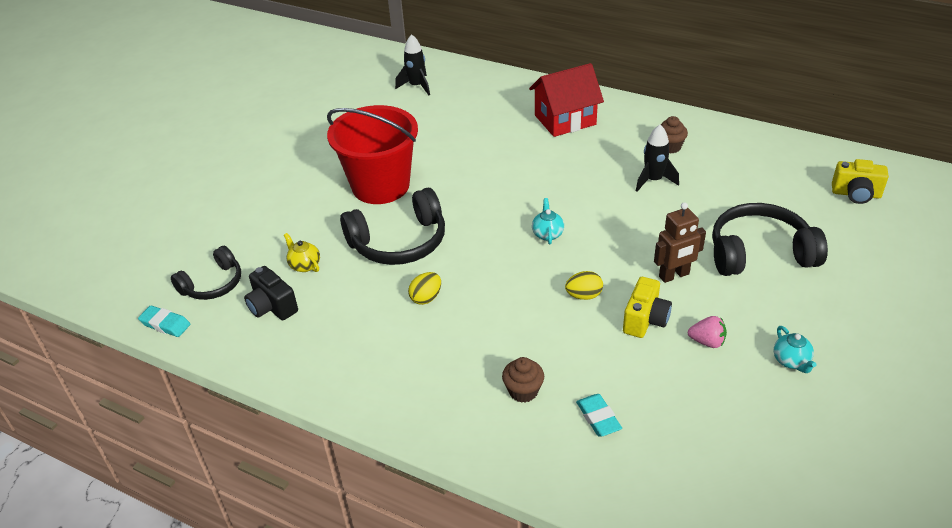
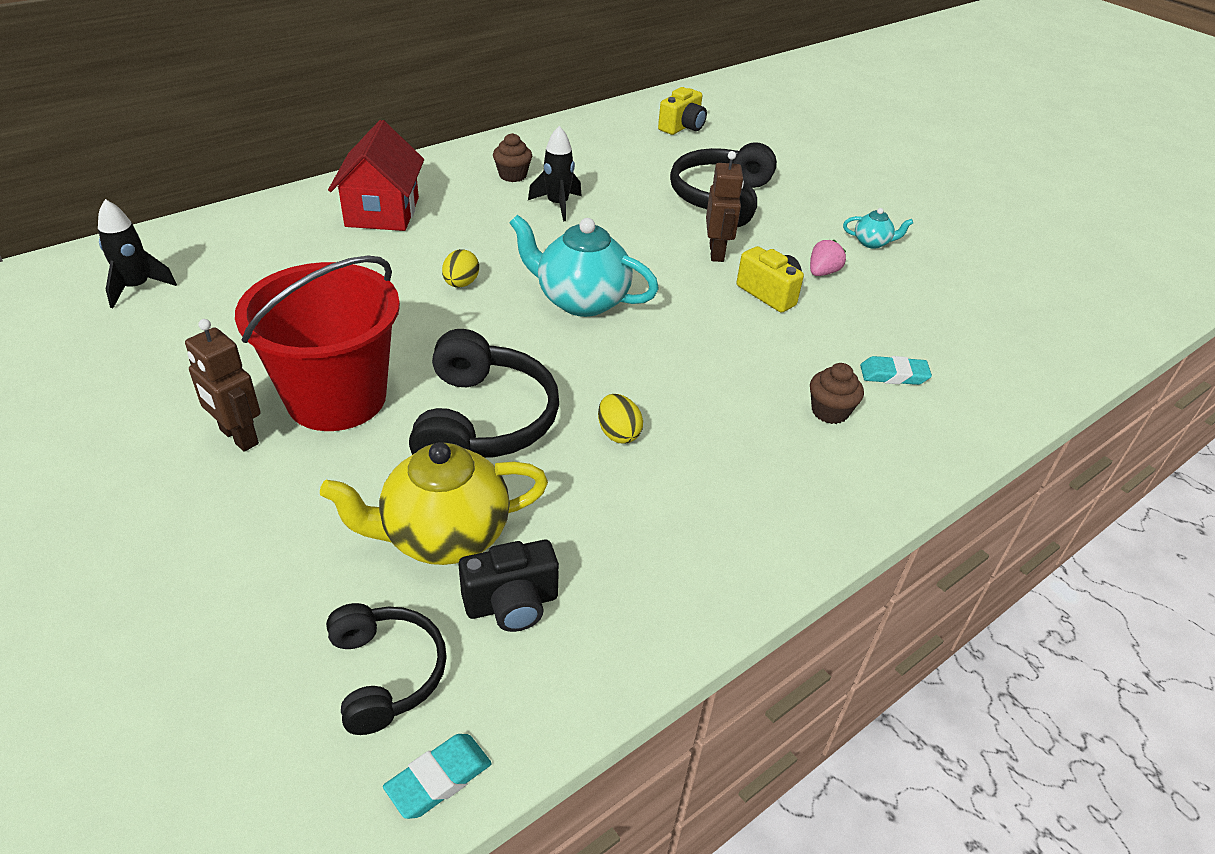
camera: 70 degrees left, 0 degrees up
yellow teapot [284,233,320,272] -> yellow teapot [320,442,548,565], size x2.14
turquoise teapot [532,198,564,244] -> turquoise teapot [509,214,659,317], size x2.14
yellow egg [565,271,603,300] -> yellow egg moved to [442,249,479,288]
none -> brown robot [185,319,260,452]

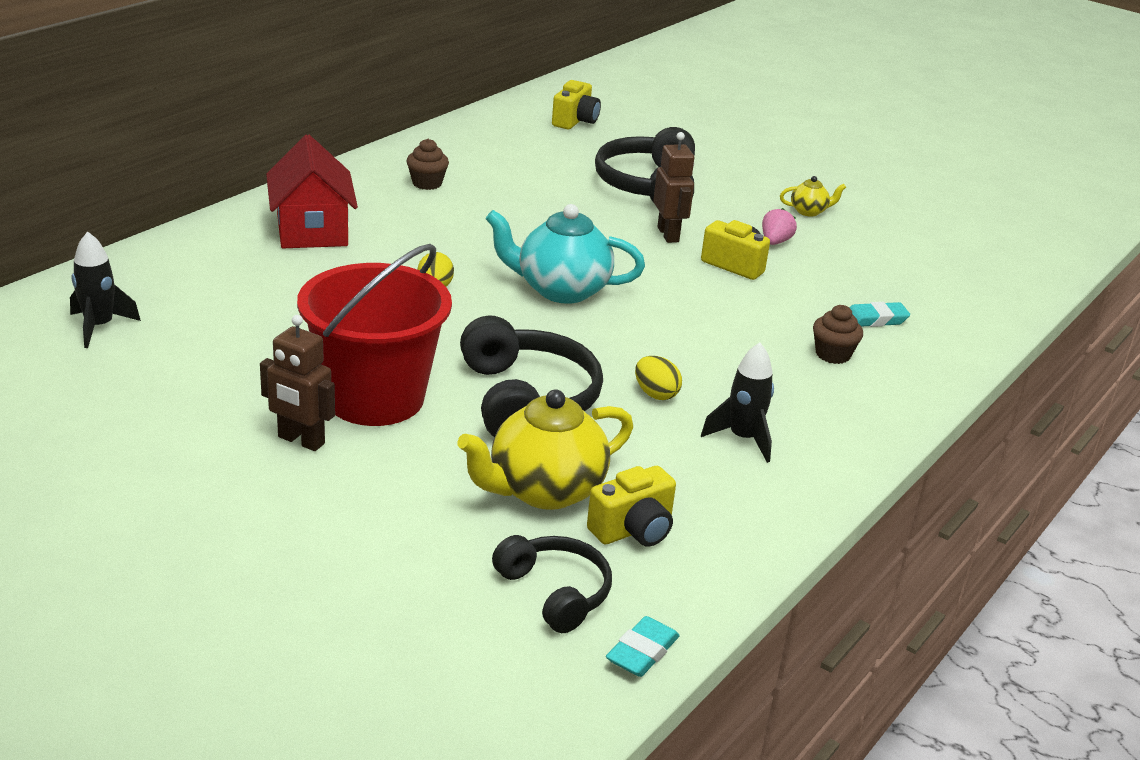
camera: 15 degrees left, 10 degrees down
black camera [459,540,559,632] -> yellow camera [587,466,676,547]
black rocket [528,126,582,221] -> black rocket moved to [701,343,774,463]
turquoise teapot [843,208,913,249] -> yellow teapot [780,176,846,217]

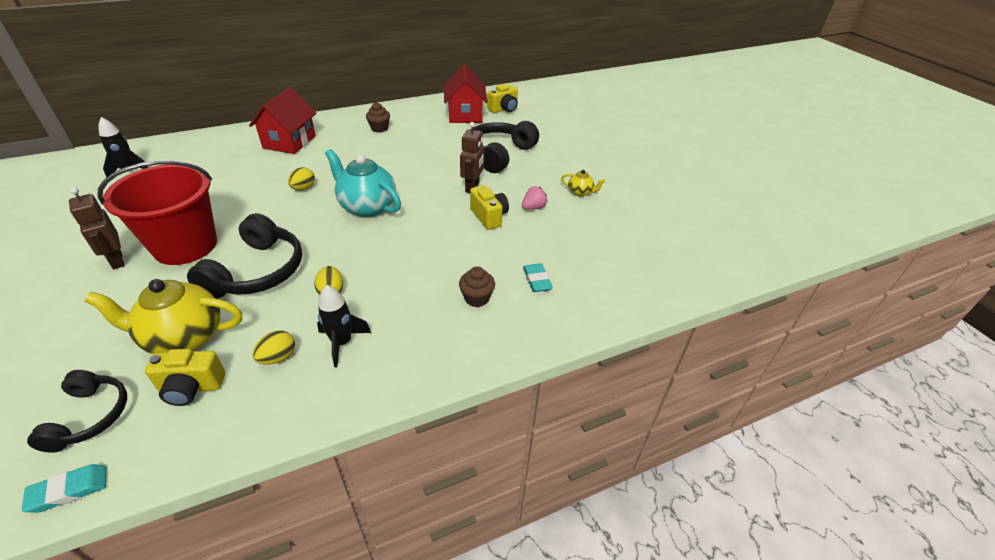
camera: 30 degrees right, 10 degrees up
turquoise eraser [849,302,910,327] -> turquoise eraser turned 60 degrees clockwise [523,263,553,292]
none -> yellow egg [253,330,295,365]
none -> red house [444,64,487,123]

